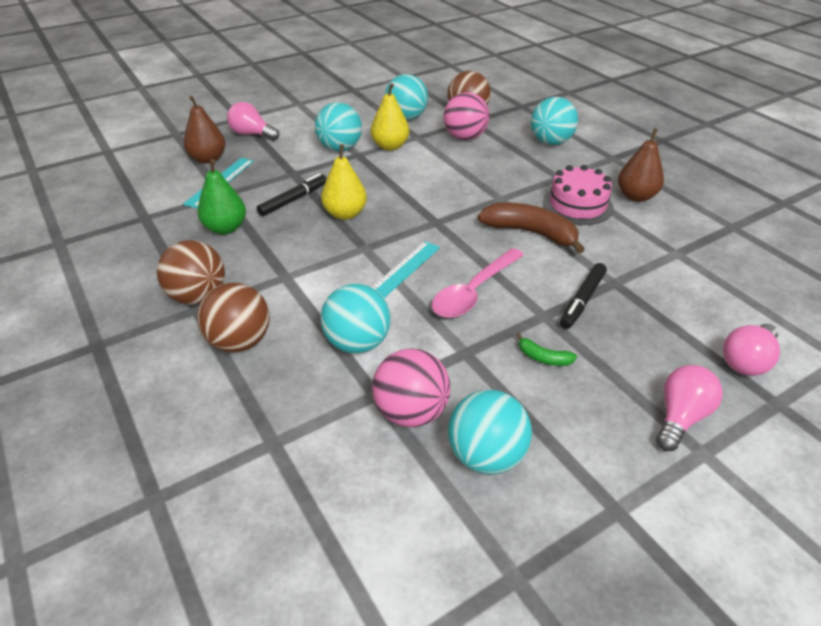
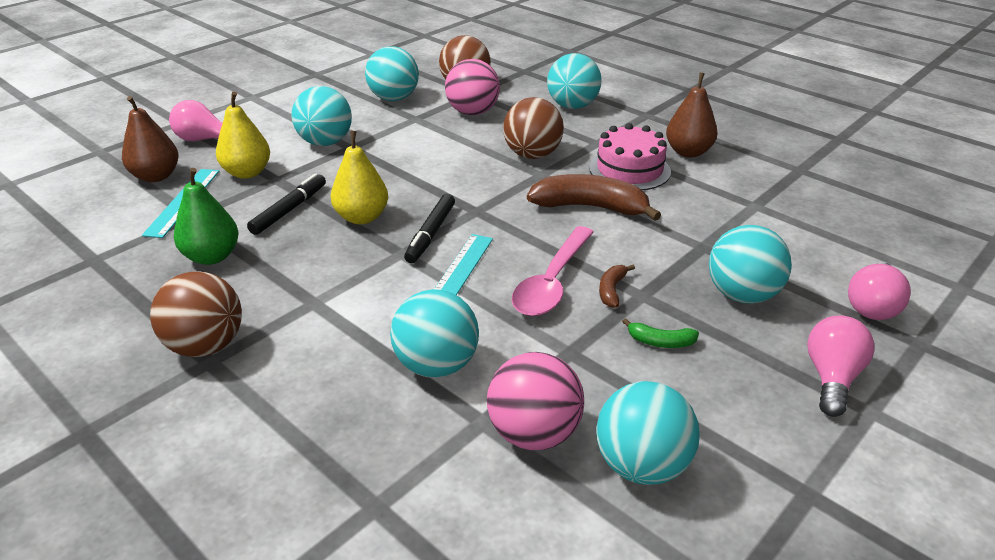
camera: 15 degrees left, 5 degrees down
brown ball [197,283,270,352] -> brown ball moved to [503,97,564,159]
yellow pear [371,83,409,150] -> yellow pear moved to [216,92,270,179]
black marker [560,263,607,329] -> black marker moved to [404,194,455,263]
none -> brown banana [599,265,635,308]
none -> turquoise ball [709,225,792,304]

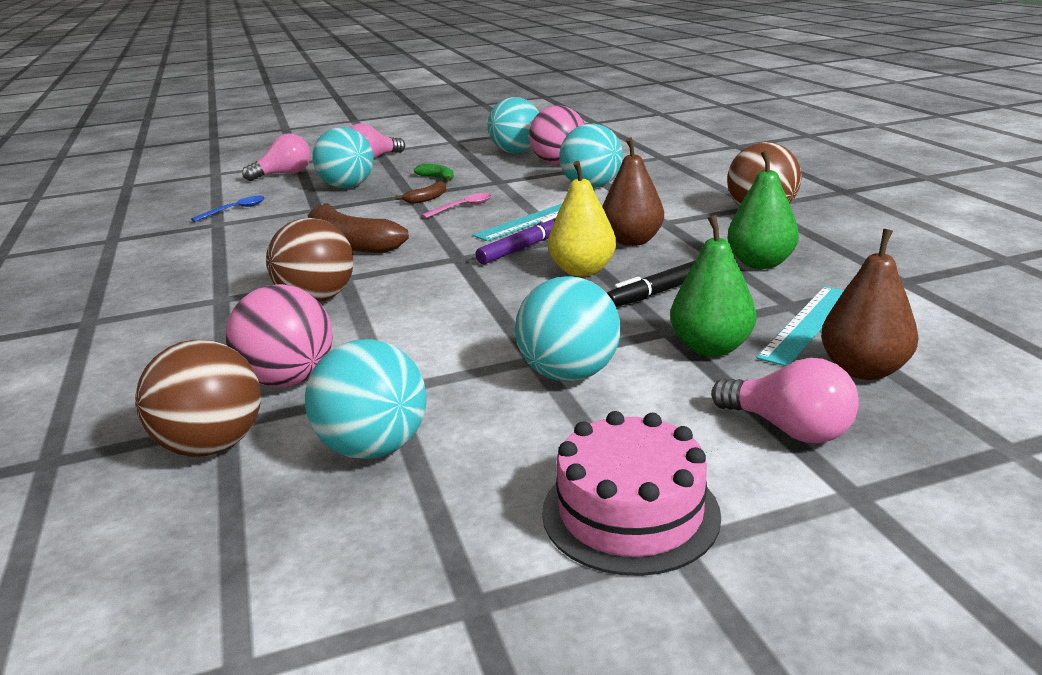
camera: 150 degrees left, 10 degrees down
yellow pear [216,92,270,179] -> green pear [670,215,756,357]
black marker [404,194,455,263] -> purple marker [476,213,558,264]
pink spoon [512,226,594,316] -> pink spoon [421,193,491,218], size x0.54
turquoise ball [547,53,601,109] -> none
pink cake [589,123,671,190] -> pink cake moved to [542,411,721,576]
brown pear [666,73,717,158] -> brown pear moved to [602,137,664,246]
none -> blue spoon [191,196,265,222]

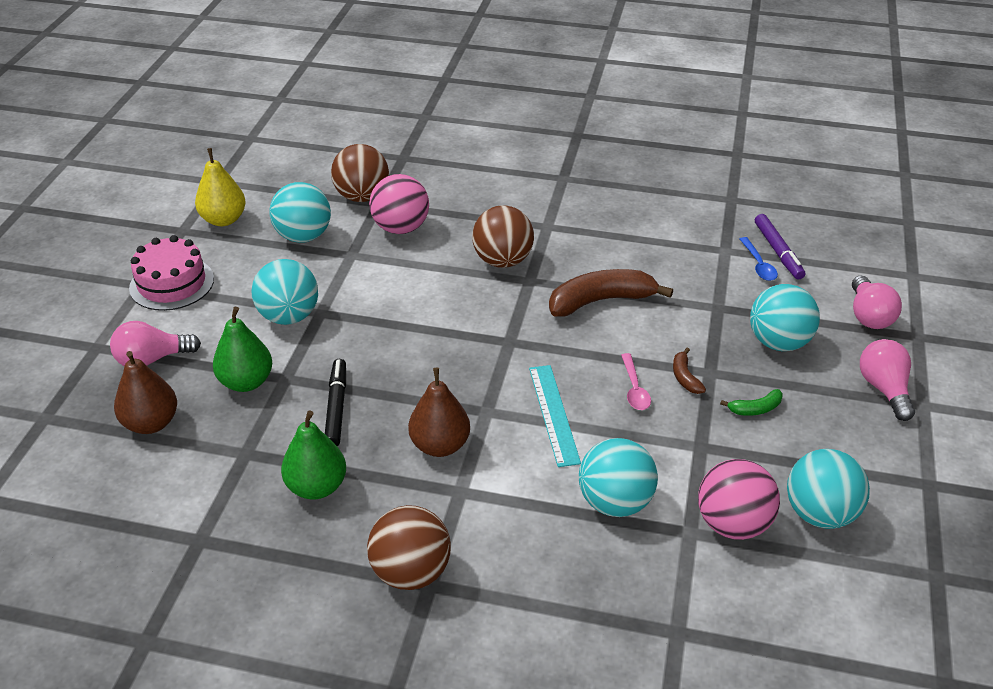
camera: 120 degrees right, 15 degrees up
purple marker [476,213,558,264] -> purple marker moved to [755,214,805,279]
yellow pear [548,161,616,277] -> yellow pear moved to [195,148,246,226]
turquoise ruler [756,286,844,366] -> none

